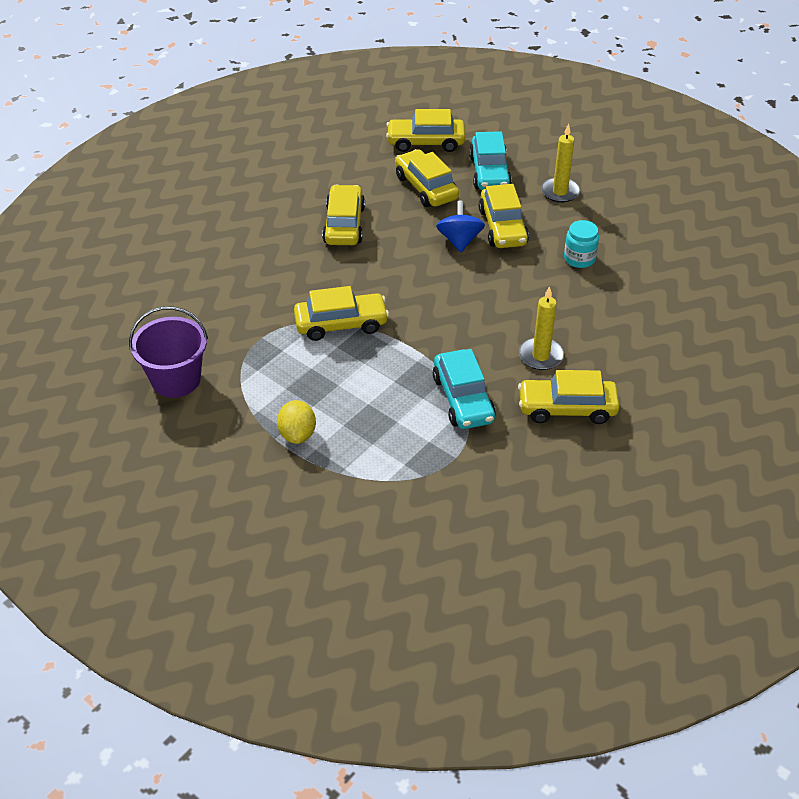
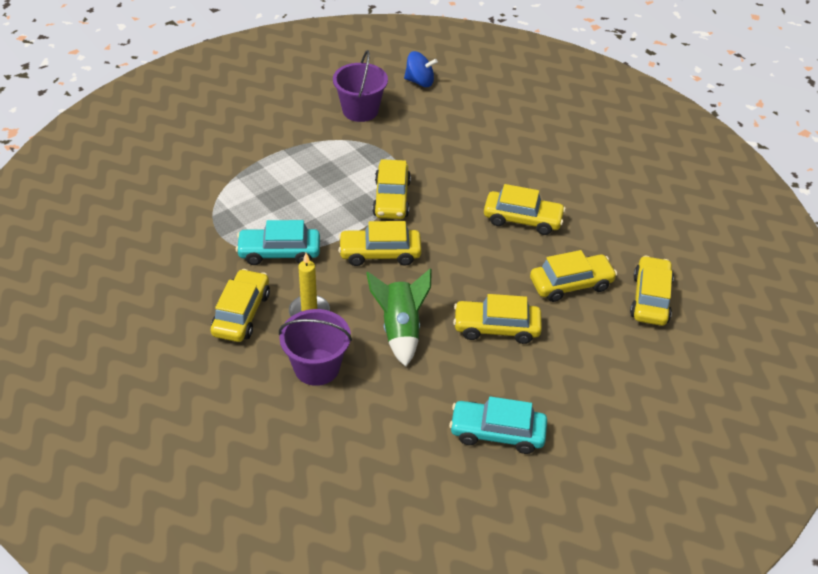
camera: 100 degrees right, 0 degrees up
yellow lemon [277,400,316,444] -> none
blue spinning top [436,201,485,252] -> blue spinning top moved to [404,51,438,87]
turquoise car [469,131,512,190] -> turquoise car moved to [449,396,547,454]
yellow candle [541,123,580,203] -> none
turquoise jar [564,220,599,268] -> none
none -> purple bucket [279,309,352,386]
none -> yellow car [338,221,422,266]
none -> green rocket [366,268,432,367]

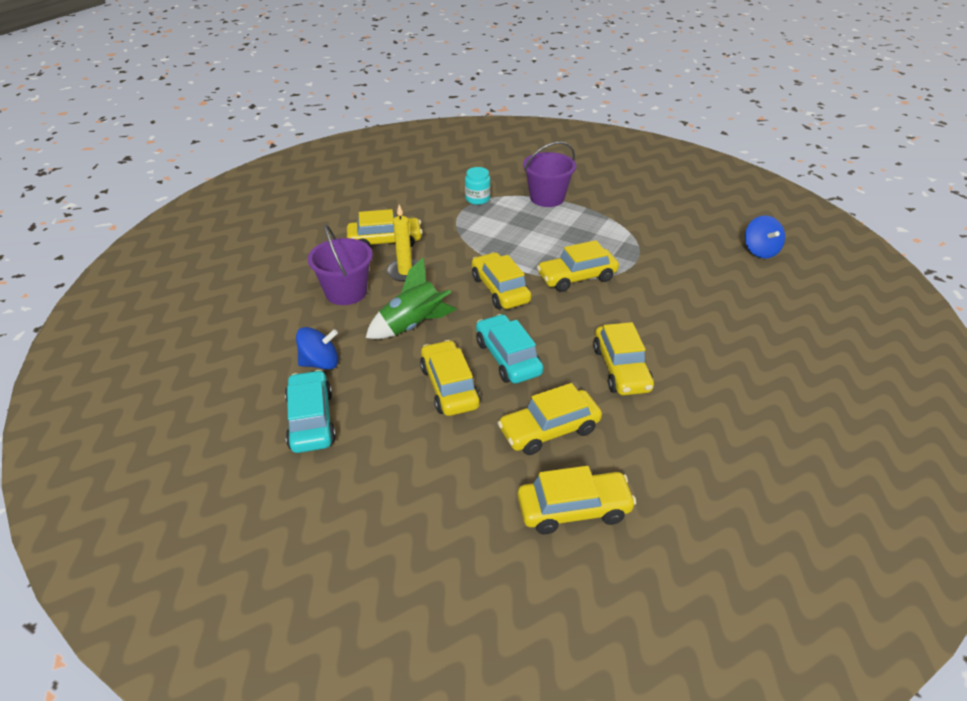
camera: 70 degrees right, 5 degrees down
turquoise car [236,220,320,265] -> turquoise car moved to [476,314,543,384]
purple bucket [333,50,388,122] -> purple bucket moved to [523,142,576,207]
yellow car [530,250,617,302] -> yellow car turned 105 degrees clockwise [498,383,602,455]
none -> blue spinning top [296,327,338,370]
none -> turquoise jar [465,167,490,205]

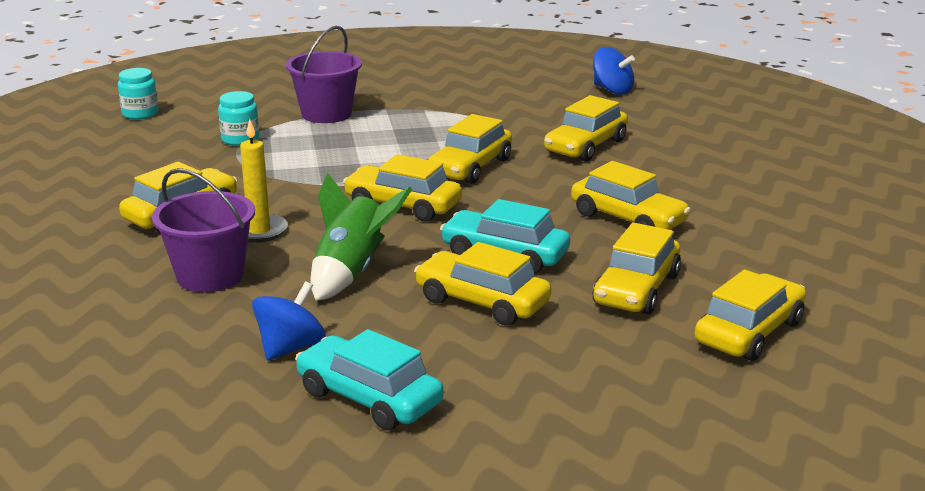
camera: 40 degrees left, 15 degrees down
none -> turquoise jar [118,68,158,119]
none -> yellow car [544,95,628,162]

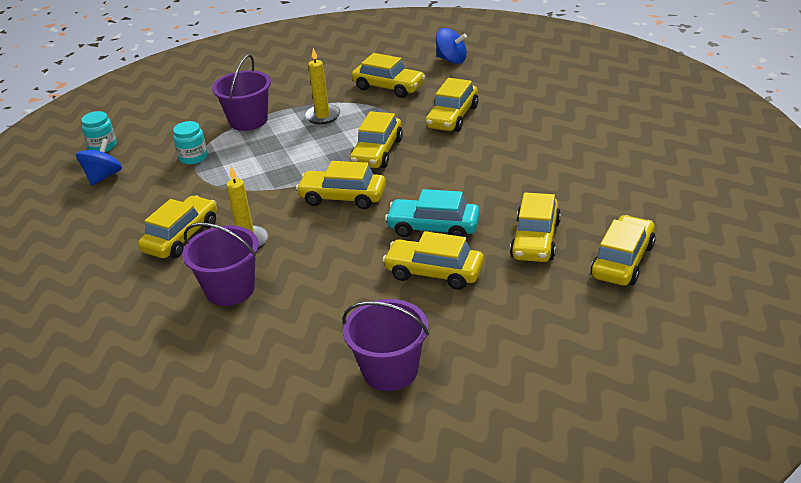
camera: 10 degrees left, 10 degrees up
blue spinning top [252,281,326,361] -> blue spinning top moved to [76,138,122,186]
turquoise car [295,329,444,430] -> purple bucket [342,299,429,391]
green rocket [310,172,412,301] -> none
yellow car [571,161,691,230] -> yellow car moved to [352,53,426,98]
none -> yellow candle [304,48,340,124]

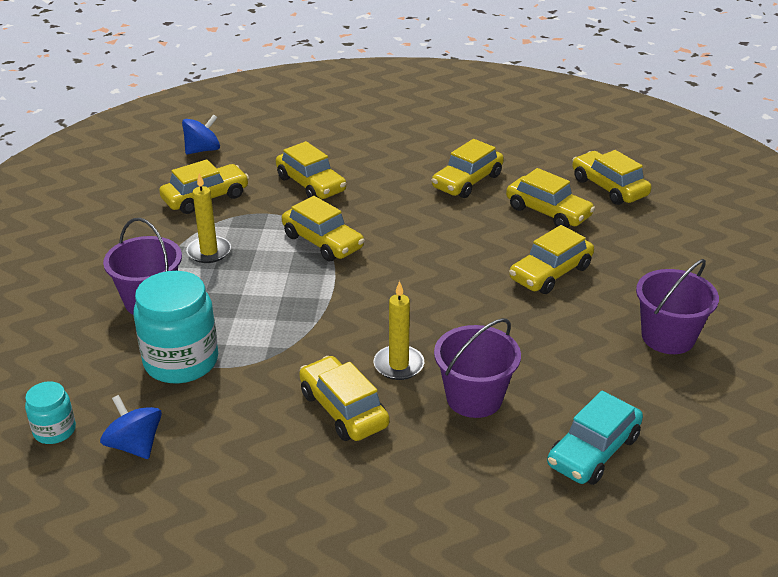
camera: 65 degrees left, 0 degrees up
turquoise jar [173,121,208,165] -> turquoise jar [134,271,218,383], size x1.92
yellow car [296,161,386,209] -> yellow car moved to [432,139,504,198]
turquoise car [385,189,480,237] -> turquoise car moved to [547,391,643,485]

